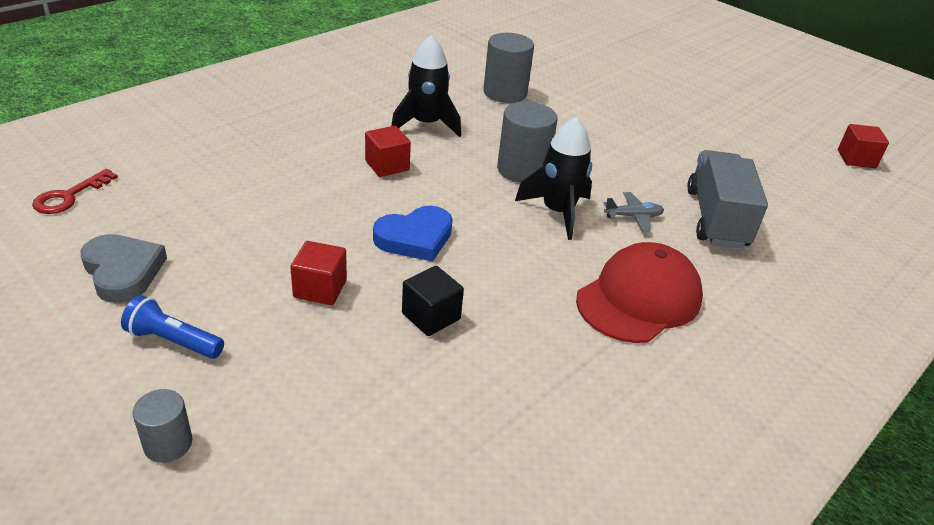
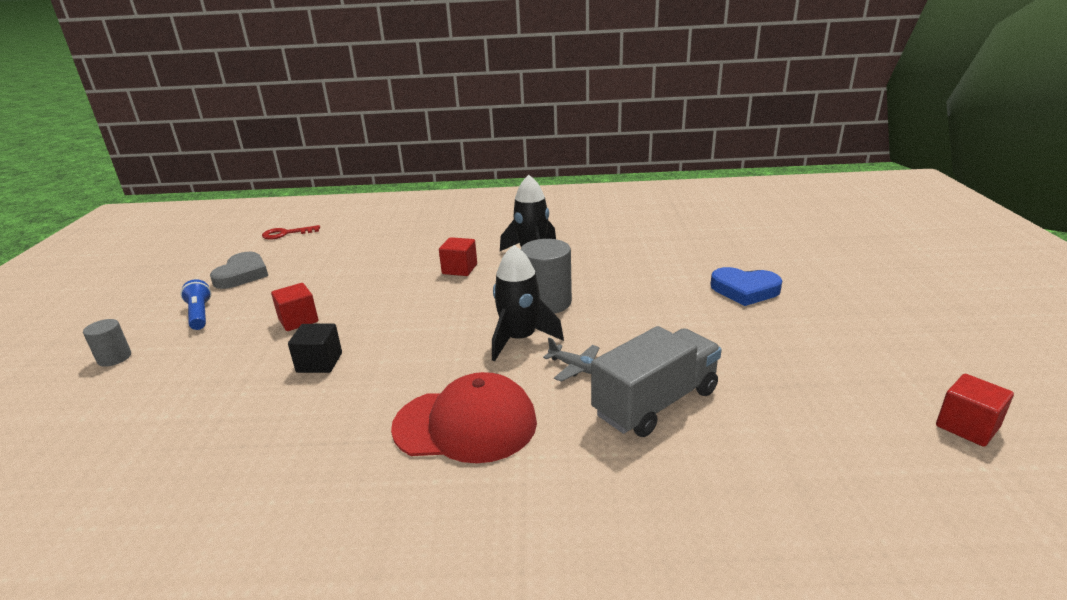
camera: 50 degrees right, 10 degrees down
blue heart [373,206,453,262] -> blue heart moved to [710,267,782,306]
grey cylinder [483,33,534,103] -> none

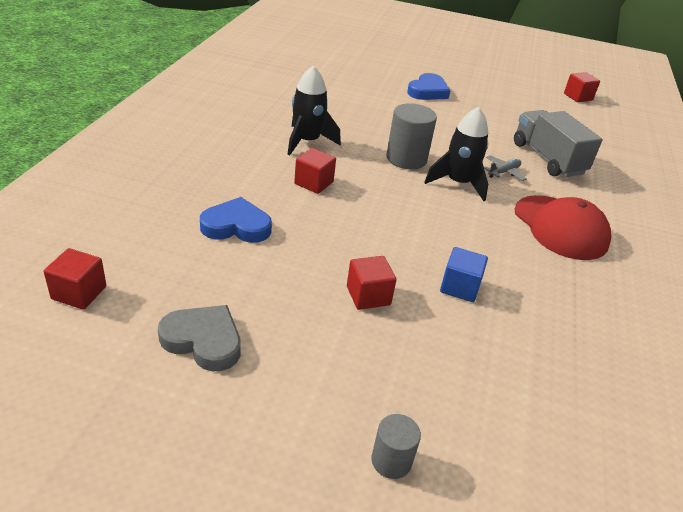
camera: 80 degrees left, 10 degrees up
blue flashlight [180,279,211,330] -> none
red key [262,225,320,240] -> red cube [44,248,106,309]
black cube [288,324,342,373] -> blue cube [440,247,488,302]
red cap [391,372,537,463] -> red cap turned 135 degrees clockwise [514,195,611,260]
none -> blue heart [200,197,272,243]

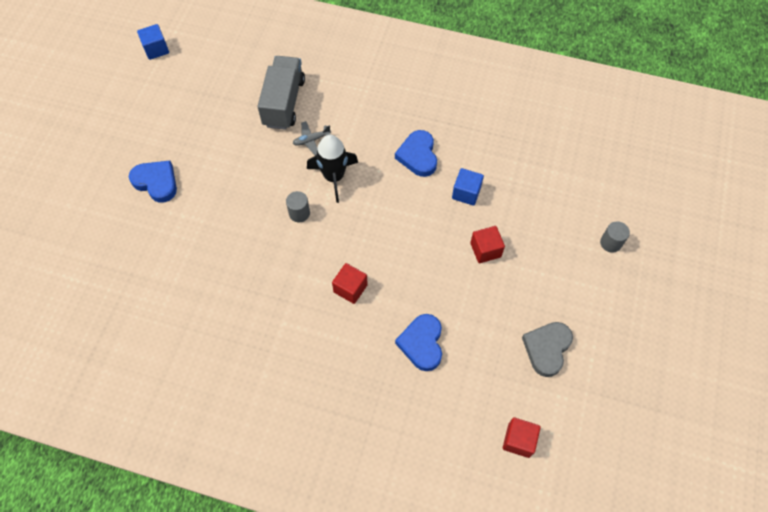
camera: 85 degrees left, 25 degrees up
black rocket [287,66,341,156] -> none
grey cylinder [386,103,437,169] -> grey cylinder [286,191,310,222], size x0.57
grey plane [484,155,527,181] -> grey plane turned 75 degrees counterclockwise [293,121,331,156]
grey truck [514,110,603,177] -> grey truck turned 120 degrees clockwise [257,56,305,130]
red cap [514,195,611,260] -> none
red cube [564,72,600,102] -> blue cube [137,24,169,60]
none -> blue heart [395,130,437,177]

